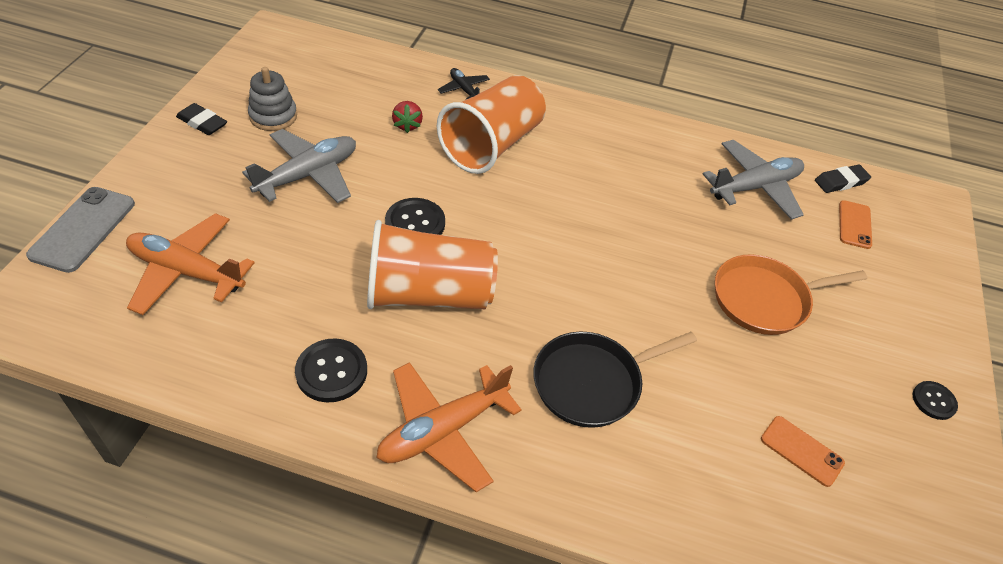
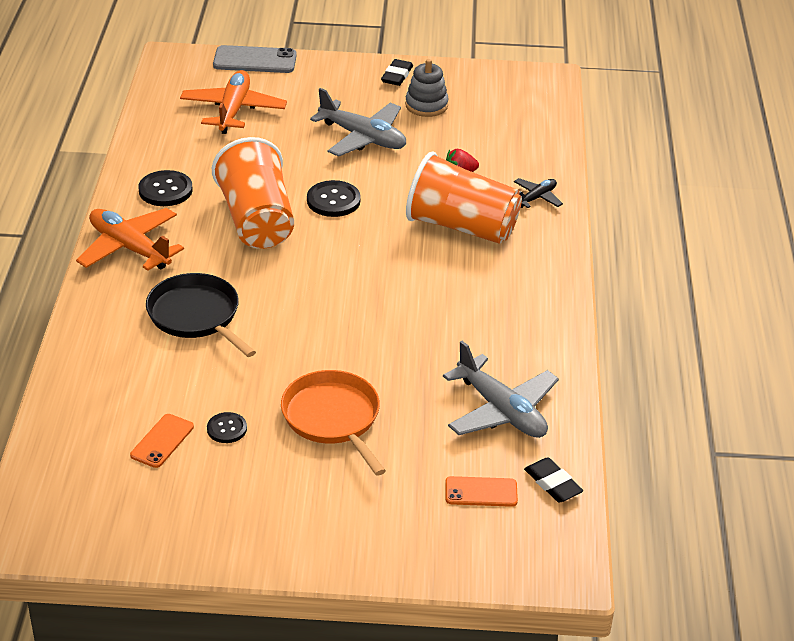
camera: 80 degrees right, 10 degrees down
black button [912,381,958,420] -> black button moved to [207,412,247,443]

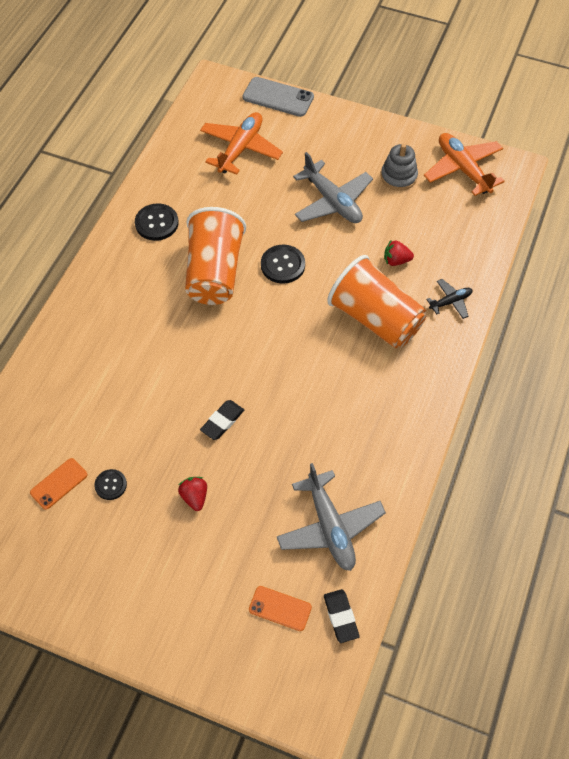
camera: 20 degrees right, 20 degrees up
orange plane [76,208,184,271] -> orange plane moved to [424,133,505,196]
black pan [146,273,256,357] -> none
orange pan [281,370,386,476] -> red strawberry [178,477,207,511]
black eraser [381,59,413,86] -> black eraser moved to [200,400,244,440]

